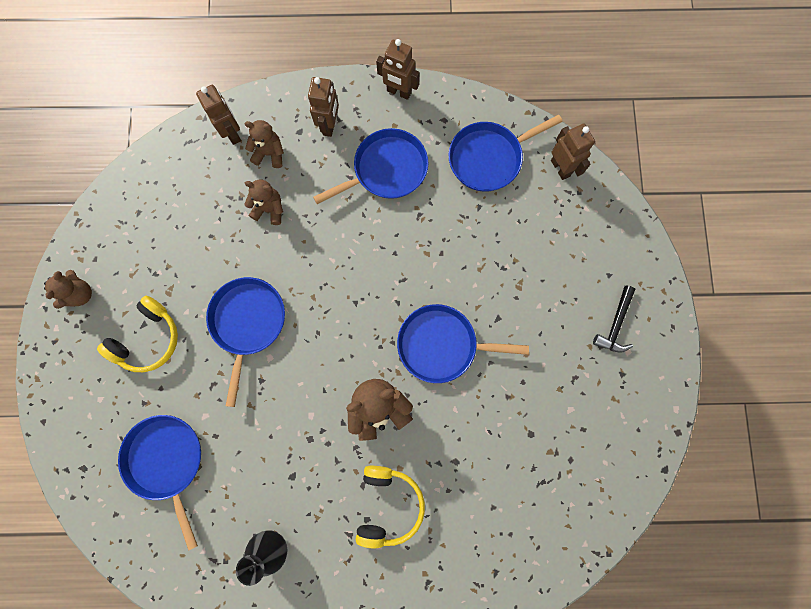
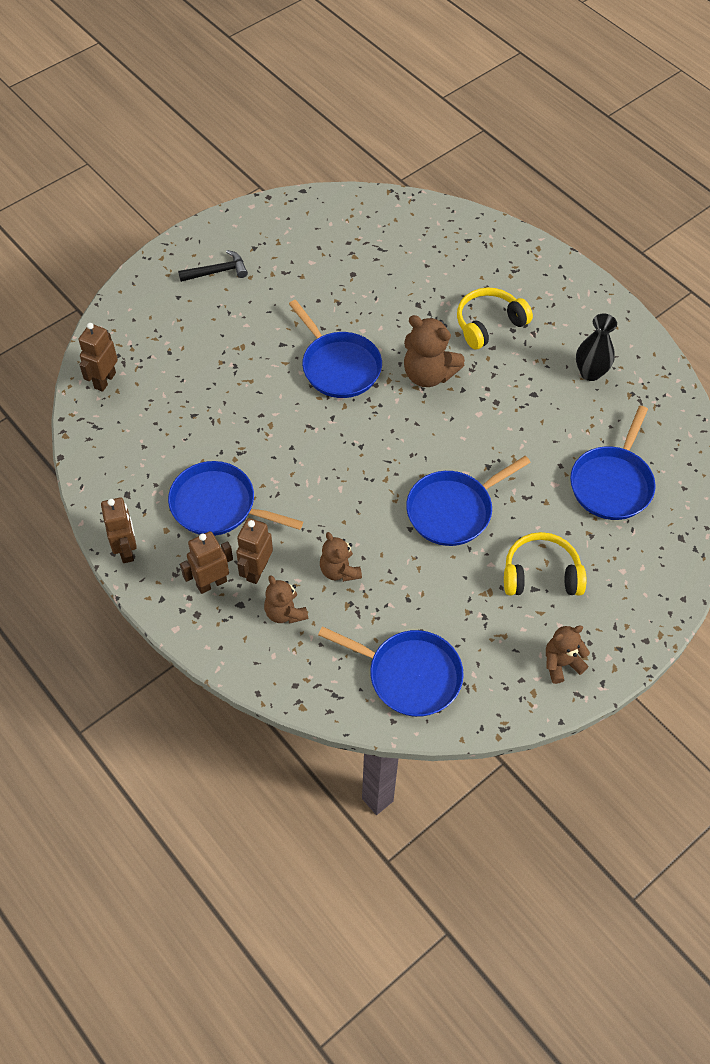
camera: 130 degrees left, 20 degrees down
brown robot [196,85,241,145] -> brown robot moved to [236,518,273,584]
blue pan [449,115,563,192] -> blue pan moved to [318,626,464,717]

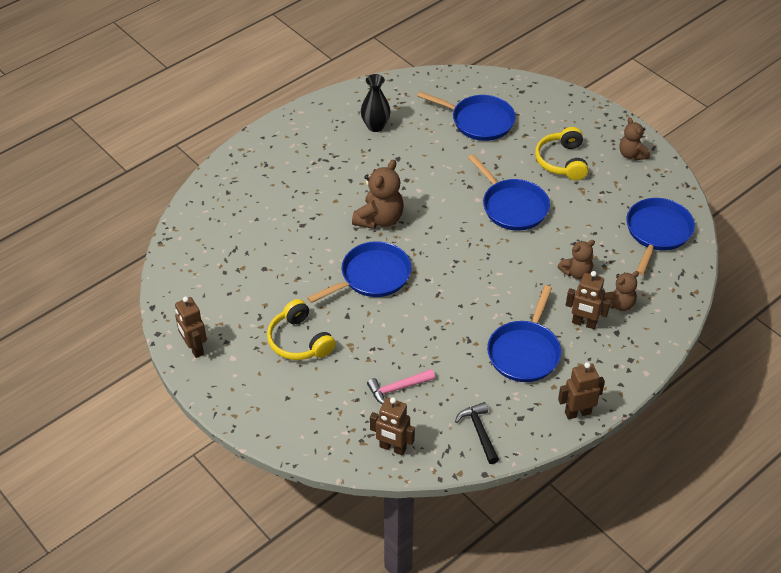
camera: 90 degrees left, 10 degrees down
black hammer [178,250,248,282] -> black hammer moved to [455,402,499,464]
brown robot [180,531,233,594] -> brown robot moved to [175,296,207,358]
yellow headphones [457,287,533,350] -> yellow headphones moved to [267,299,336,360]
none -> pink hammer [367,369,435,404]

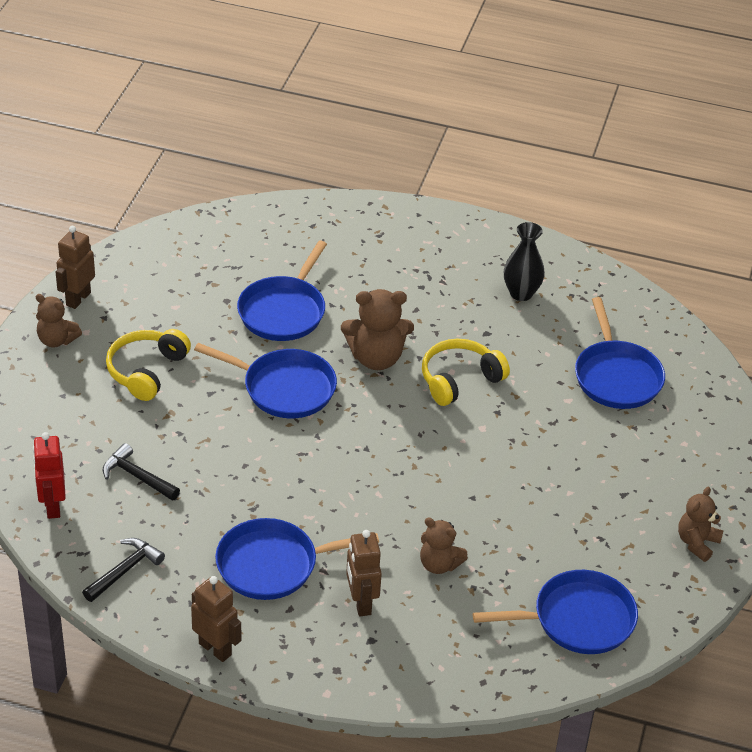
camera: 55 degrees right, 5 degrees down
pink hammer [367,369,435,404] -> black hammer [103,443,180,500]
brown robot [370,397,415,455] -> red robot [33,432,66,519]
blue pan [468,154,550,231] -> blue pan moved to [237,241,327,341]
yellow headphones [535,127,588,180] -> yellow headphones moved to [422,339,510,406]
brown teddy bear [604,271,639,311] -> brown teddy bear moved to [36,294,82,347]

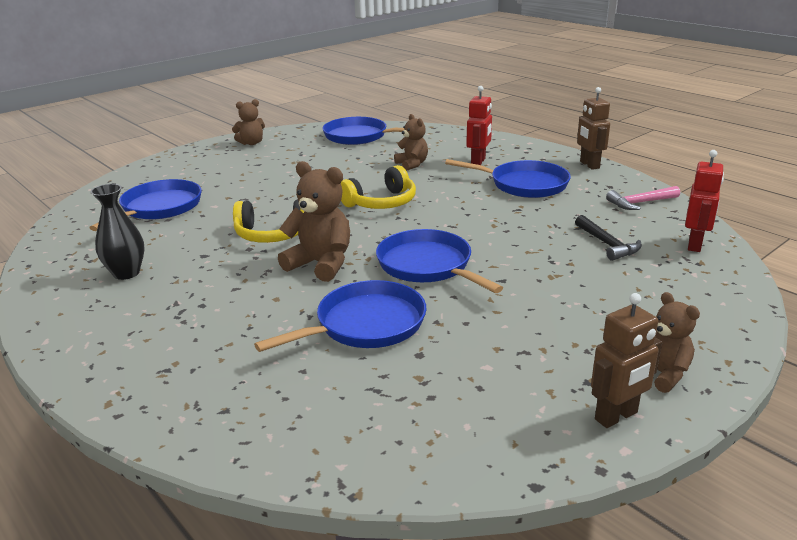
camera: 145 degrees left, 15 degrees down
black hammer [82,538,165,602] -> pink hammer [606,186,680,210]
yellow headphones [106,329,191,401] -> yellow headphones moved to [341,165,416,209]
brown robot [346,530,382,616] -> red robot [466,86,492,165]

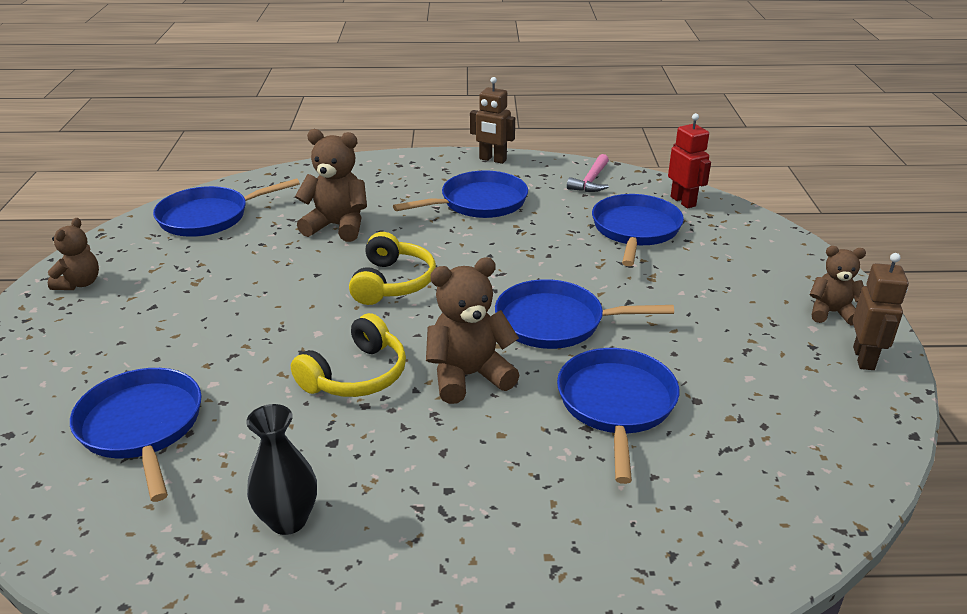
camera: 50 degrees left, 5 degrees up
brown teddy bear [394,114,428,171] -> brown teddy bear [295,129,367,242], size x1.58
red robot [466,86,492,165] -> none
black hammer [575,215,642,261] -> blue pan [592,194,684,266]

